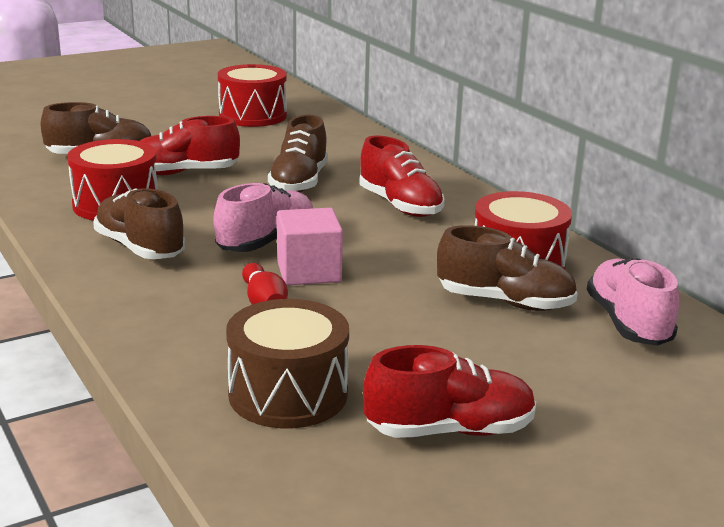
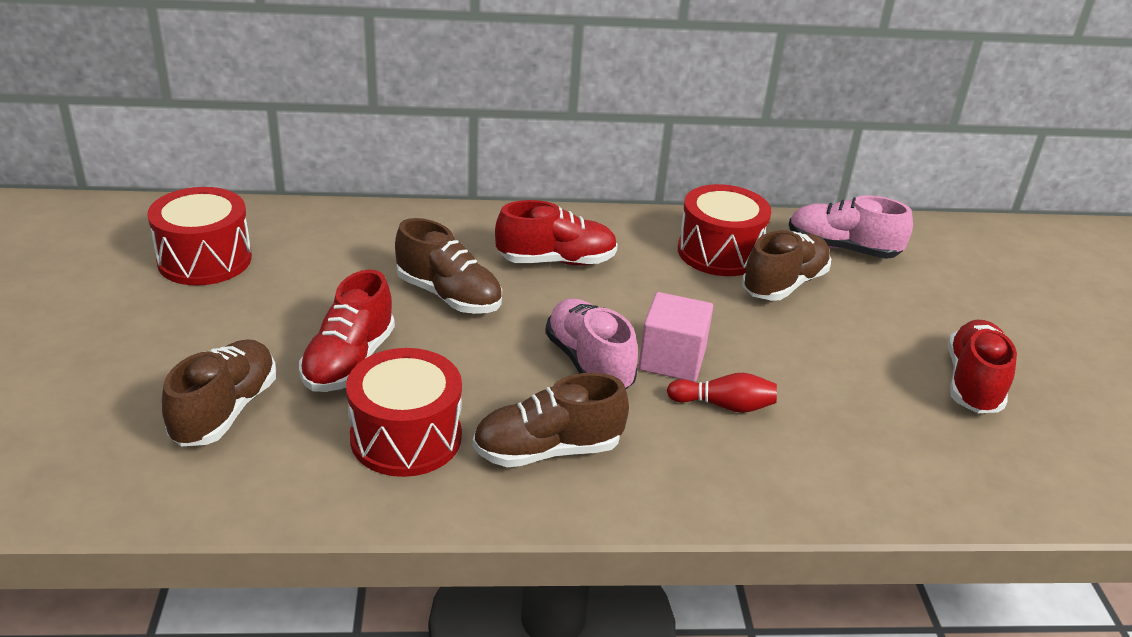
camera: 65 degrees left, 10 degrees up
brown drum [226,299,349,428] -> none

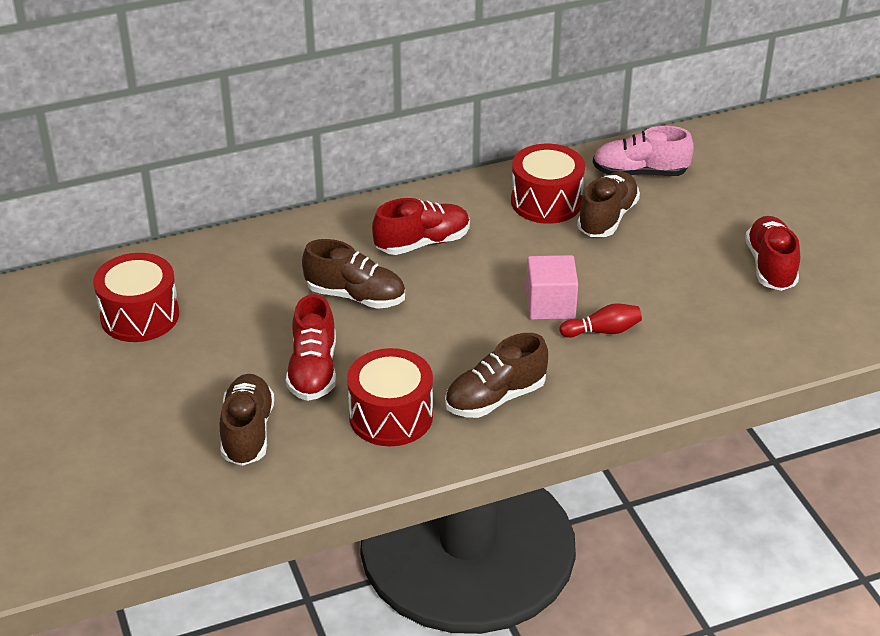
camera: 15 degrees left, 5 degrees up
pink shoe [545,298,638,389] -> none

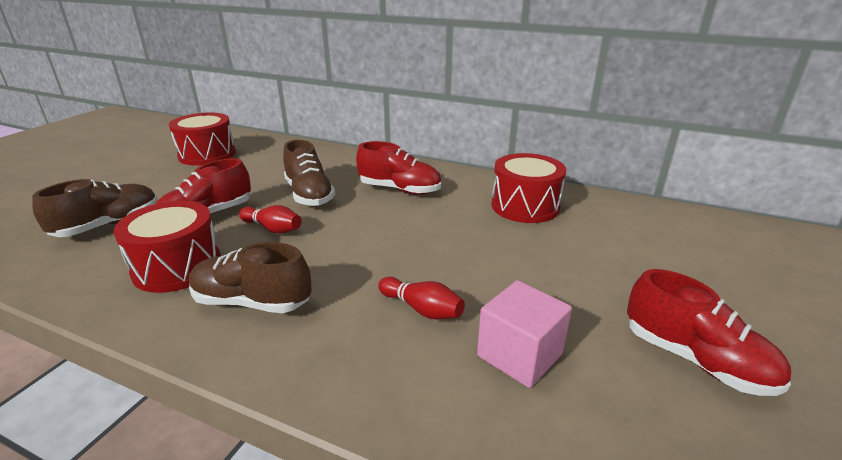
camera: 45 degrees right, 10 degrees down
pink cube [526,255,578,320] -> pink cube moved to [477,280,572,388]
brown shoe [577,172,640,237] -> none
pink shoe [593,126,694,176] -> none
red shoe [745,216,800,291] -> red shoe turned 90 degrees clockwise [627,269,791,396]
none -> red bowling pin [239,205,302,234]

